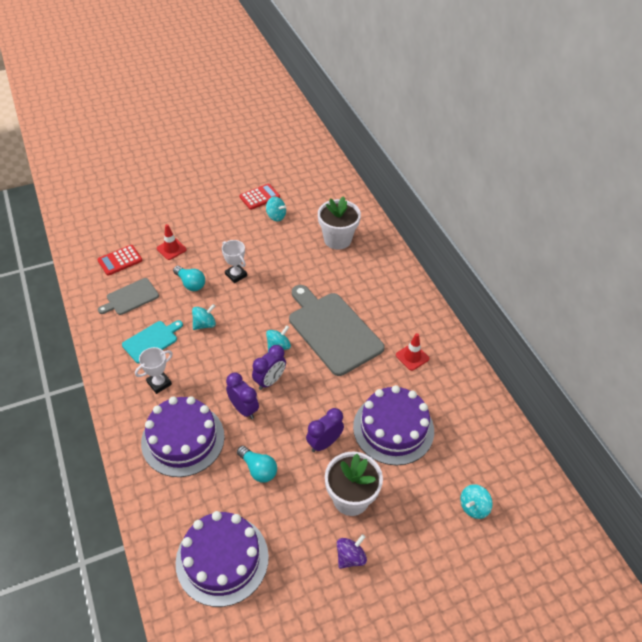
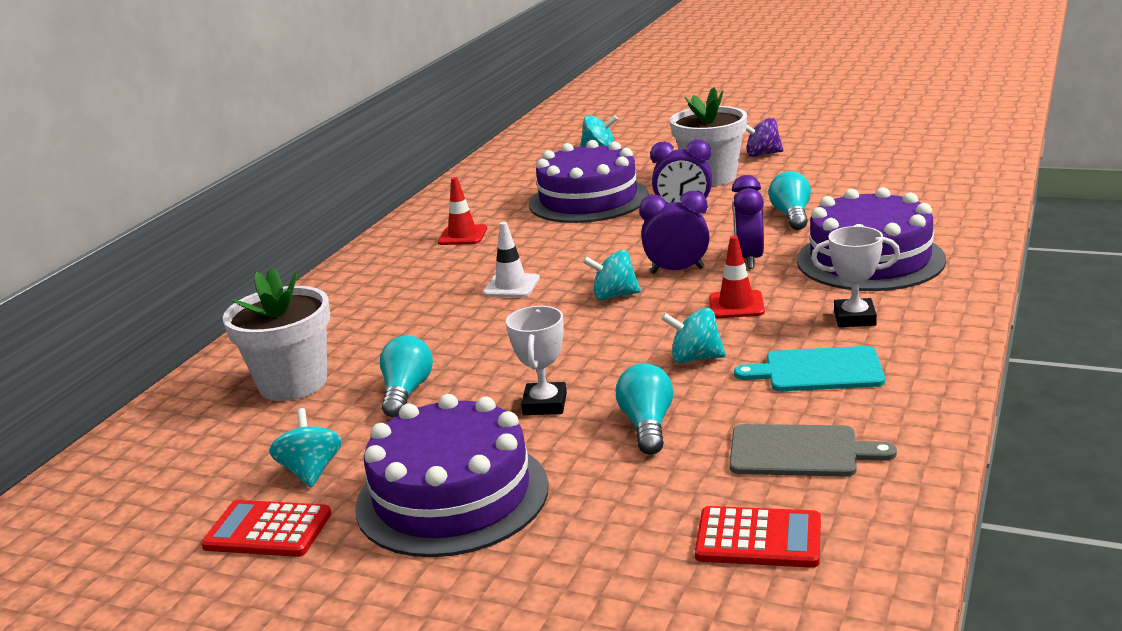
camera: 130 degrees left, 25 degrees down
red traffic cone [157,224,187,260] -> red traffic cone moved to [709,236,765,318]
purple cake [176,511,269,607] -> purple cake moved to [355,394,549,557]
grey cutting board [289,285,385,376] -> white traffic cone [483,222,540,297]
none -> turquoise light bulb [380,335,433,418]

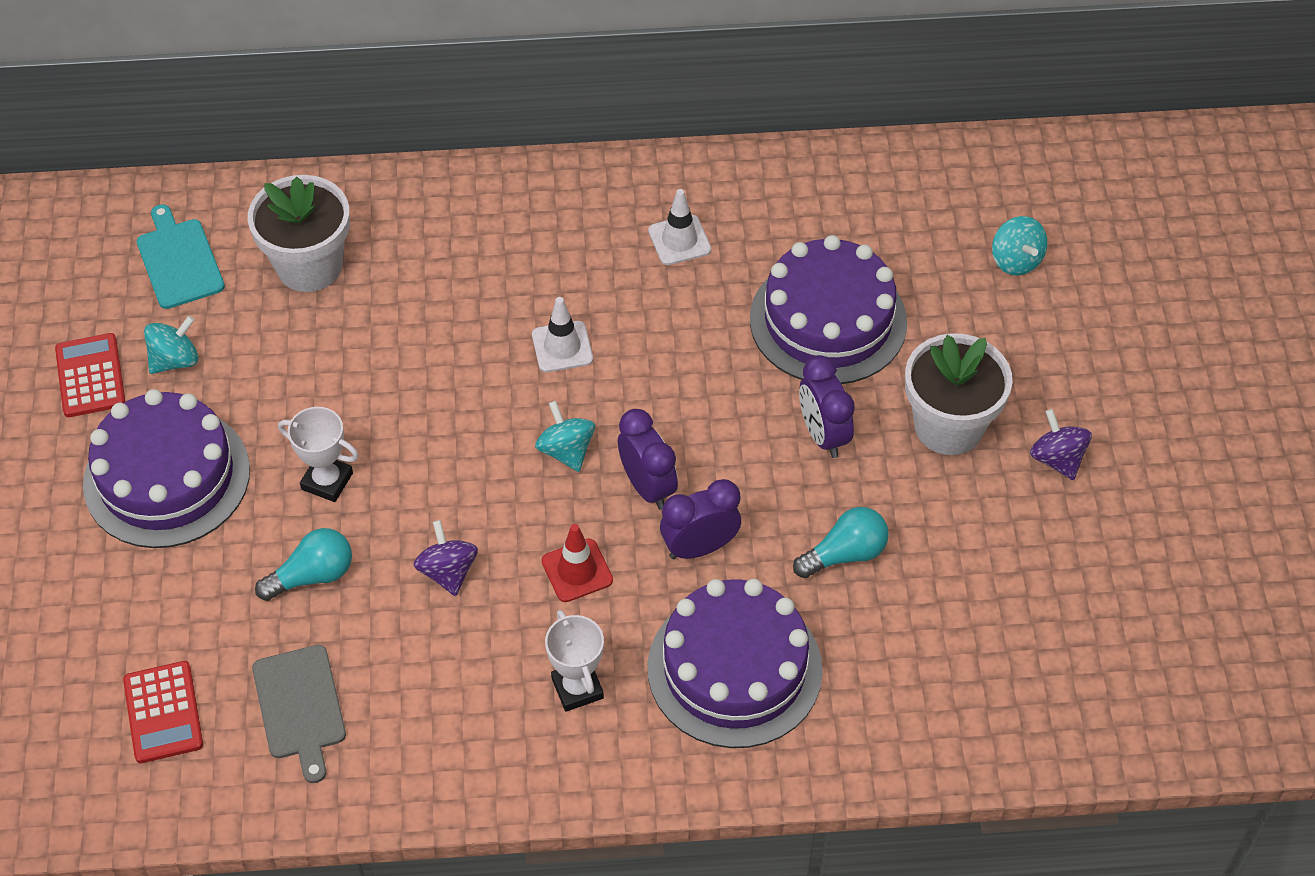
camera: 60 degrees right, 30 degrees up
turquoise light bulb [380,335,433,418] -> none
red traffic cone [438,177,487,245] -> white traffic cone [648,189,711,265]
white trophy [506,306,567,415] -> white trophy turned 45 degrees clockwise [278,407,359,502]
turquoise spinning top [661,308,726,363] -> purple spinning top [413,520,478,596]
turquoise cutting board [734,346,885,391] -> turquoise cutting board moved to [136,204,225,309]

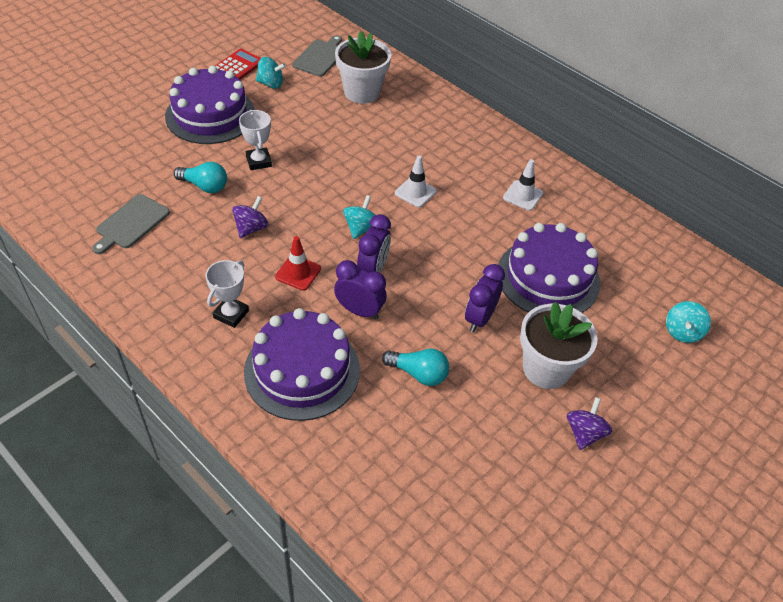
camera: 45 degrees right, 5 degrees down
red calculator [123,661,203,763] -> none
turquoise cutting board [136,204,225,309] -> grey cutting board [292,35,342,77]

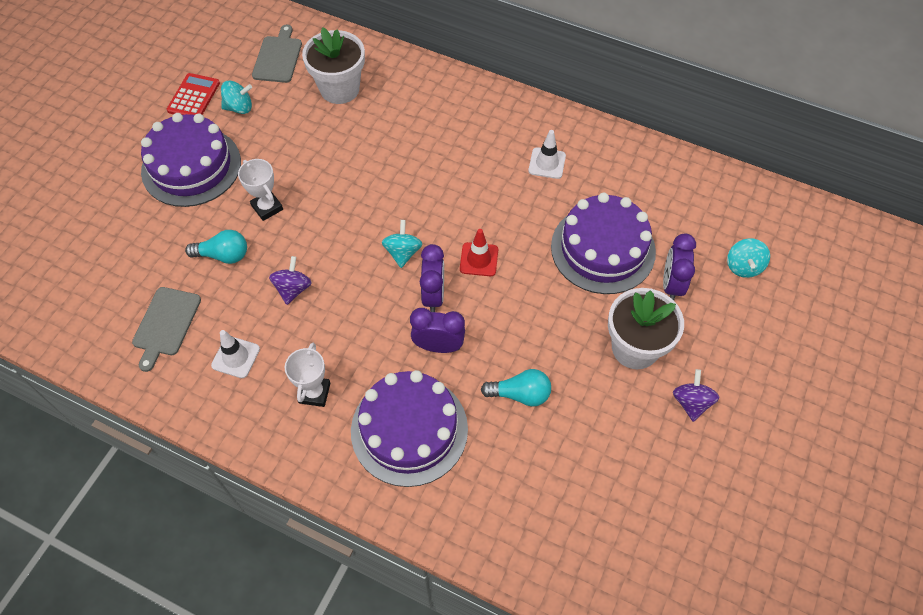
camera: 15 degrees left, 10 degrees up
red traffic cone [275,236,321,291] -> red traffic cone moved to [460,229,498,276]
white traffic cone [395,156,437,207] -> white traffic cone moved to [211,330,260,378]
purple clock [465,264,505,332] -> purple clock moved to [663,233,696,300]

